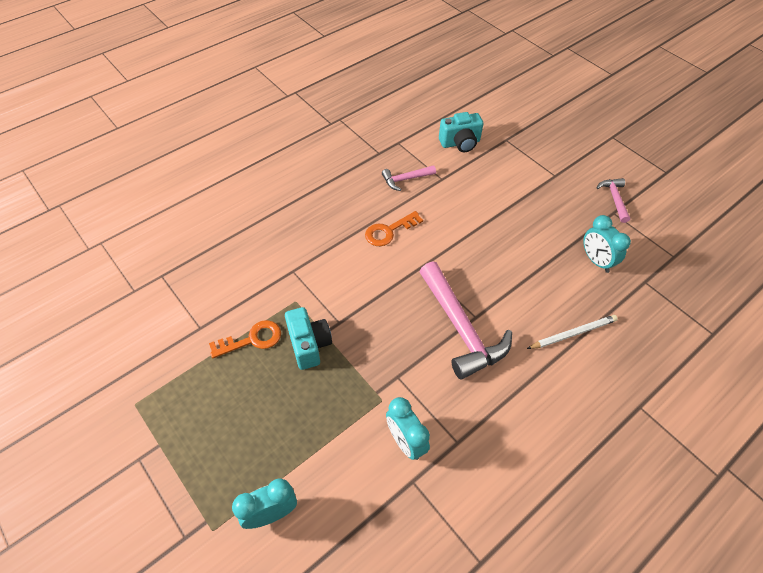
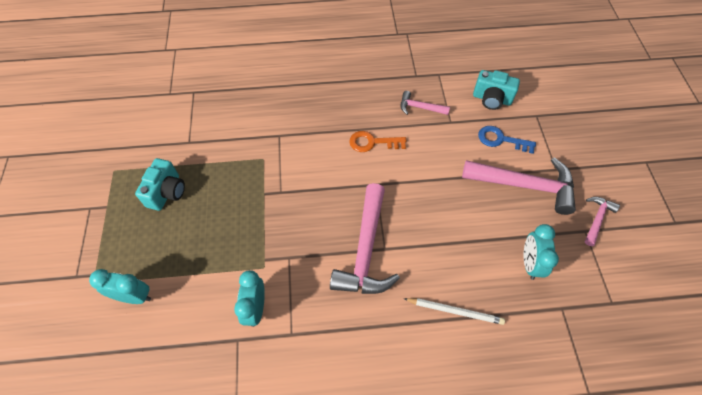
camera: 35 degrees right, 5 degrees up
orange key [209,320,281,358] -> none
turquoise camera [285,307,332,370] -> turquoise camera moved to [135,158,185,211]
none -> pink hammer [462,157,576,215]
none -> blue key [478,126,536,154]

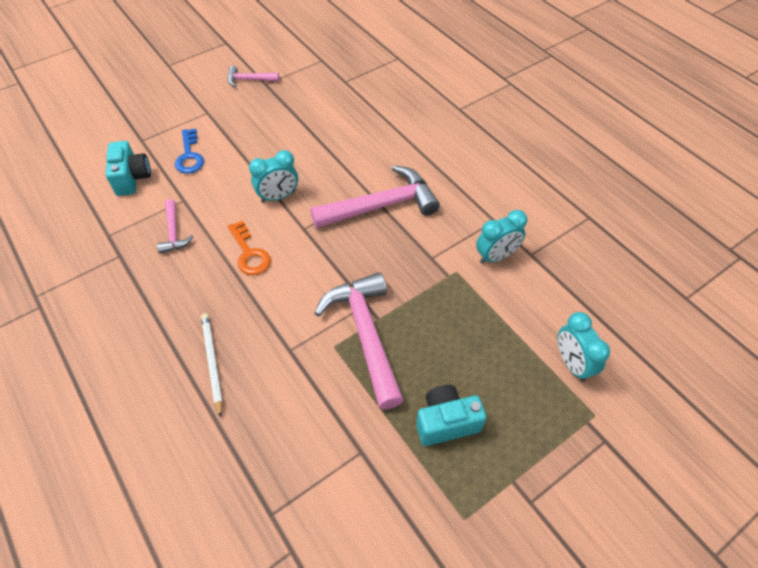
camera: 120 degrees left, 5 degrees down
white pencil [404,298,505,325] -> white pencil moved to [201,313,223,418]
pink hammer [462,157,576,215] -> pink hammer moved to [314,272,404,410]
turquoise clock [524,224,559,280] -> turquoise clock moved to [249,150,298,203]

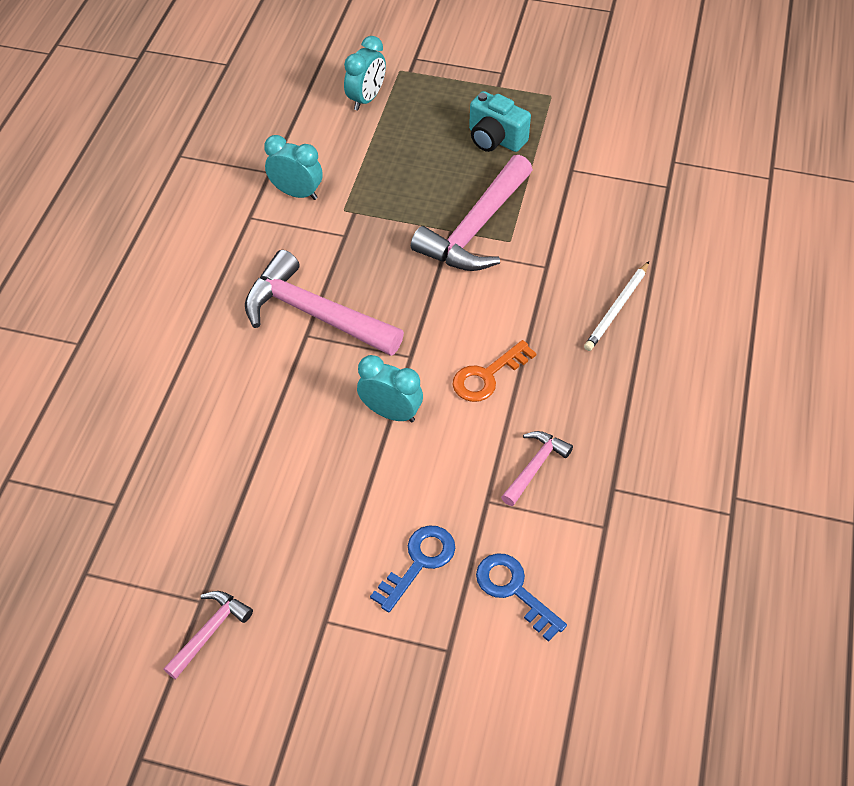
camera: 130 degrees left, 0 degrees up
turquoise camera [105,141,151,196] -> blue key [476,553,567,642]
pink hammer [228,66,279,87] -> pink hammer turned 105 degrees counterclockwise [164,591,253,680]
orange key [228,220,271,275] -> orange key turned 150 degrees counterclockwise [452,340,537,402]

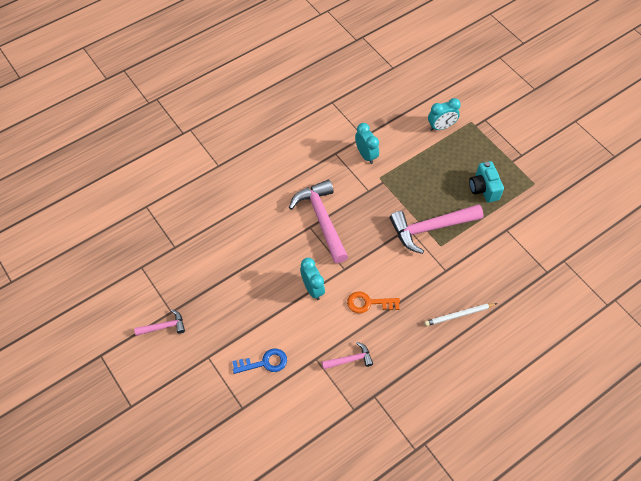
camera: 40 degrees right, 5 degrees up
blue key [476,553,567,642] -> none

